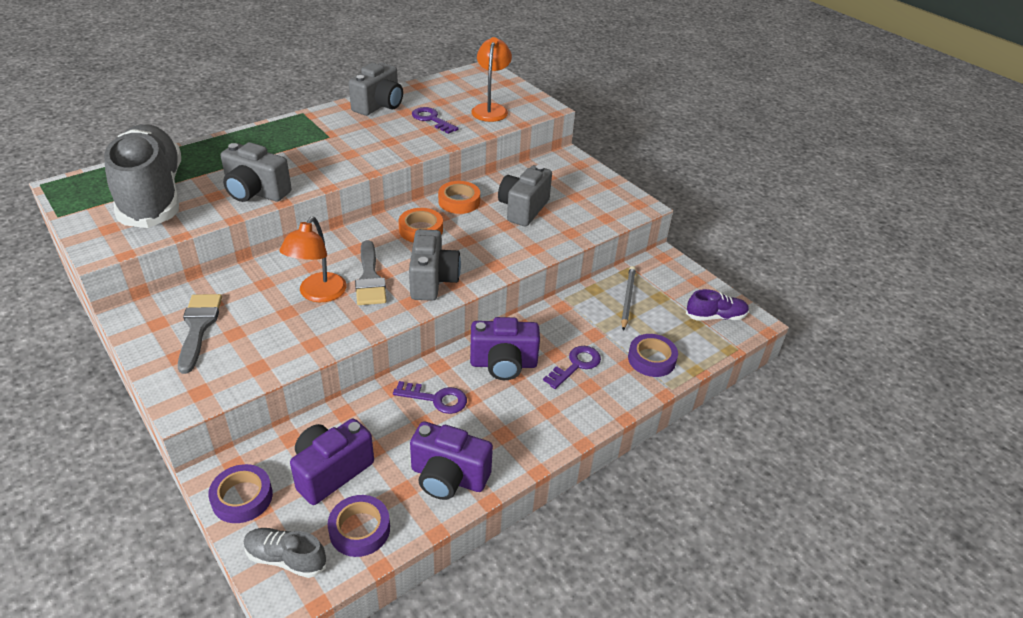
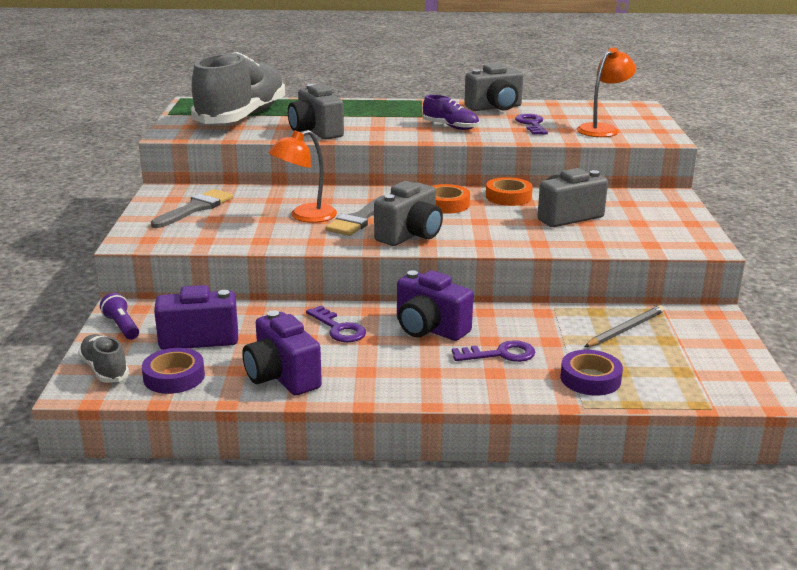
camera: 40 degrees right, 15 degrees down
purple tape [208,464,273,523] -> purple flashlight [100,293,139,340]
purple shoe [686,289,749,320] -> purple shoe moved to [423,95,479,130]

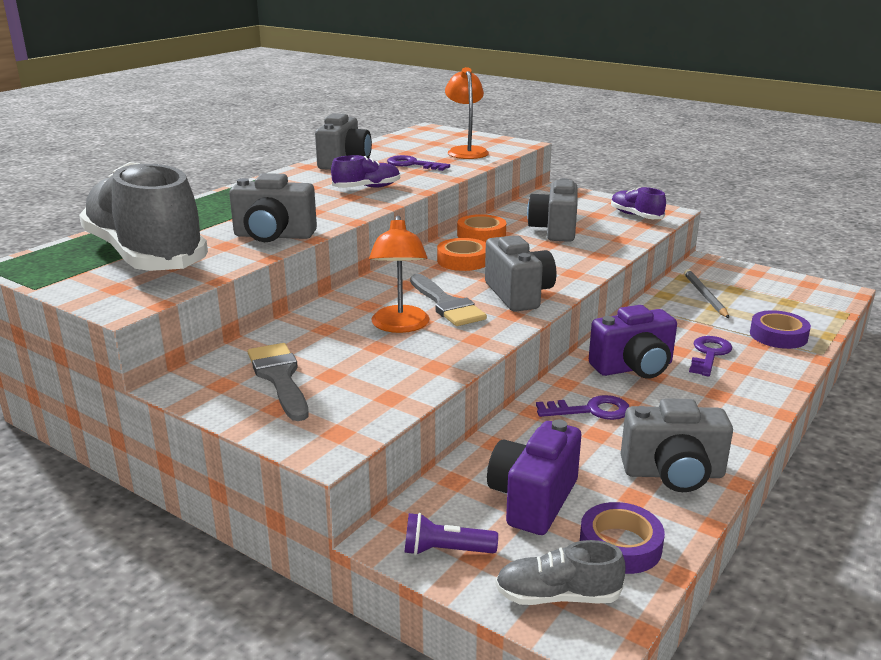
camera: 55 degrees left, 0 degrees up
purple camera [242,310,322,395] -> grey camera [621,399,733,492]
none -> purple shoe [611,187,666,219]

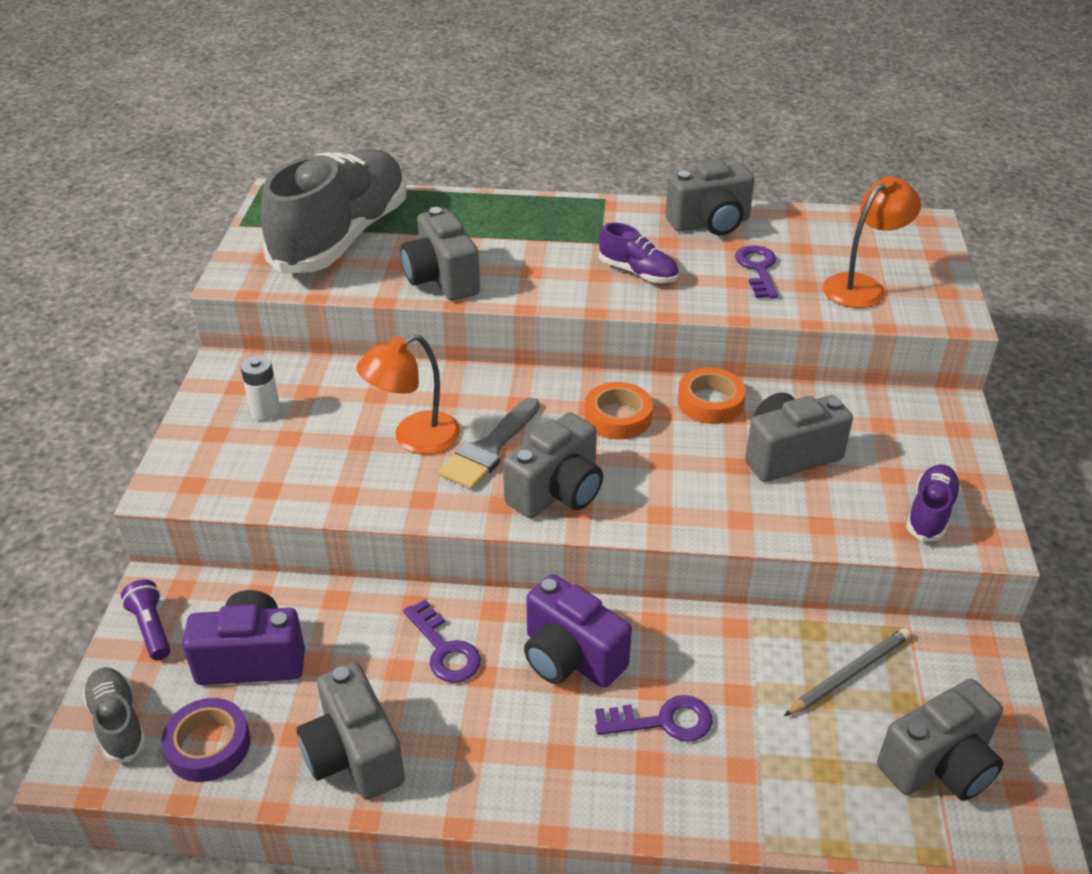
camera: 60 degrees right, 15 degrees up
grey brush [248,343,309,421] -> white battery [241,356,281,421]
purple tape [750,310,811,349] -> none
none -> grey camera [877,679,1003,801]

